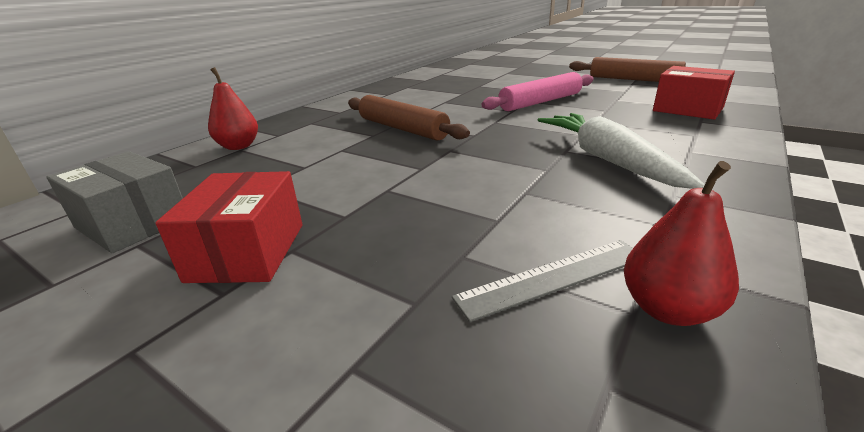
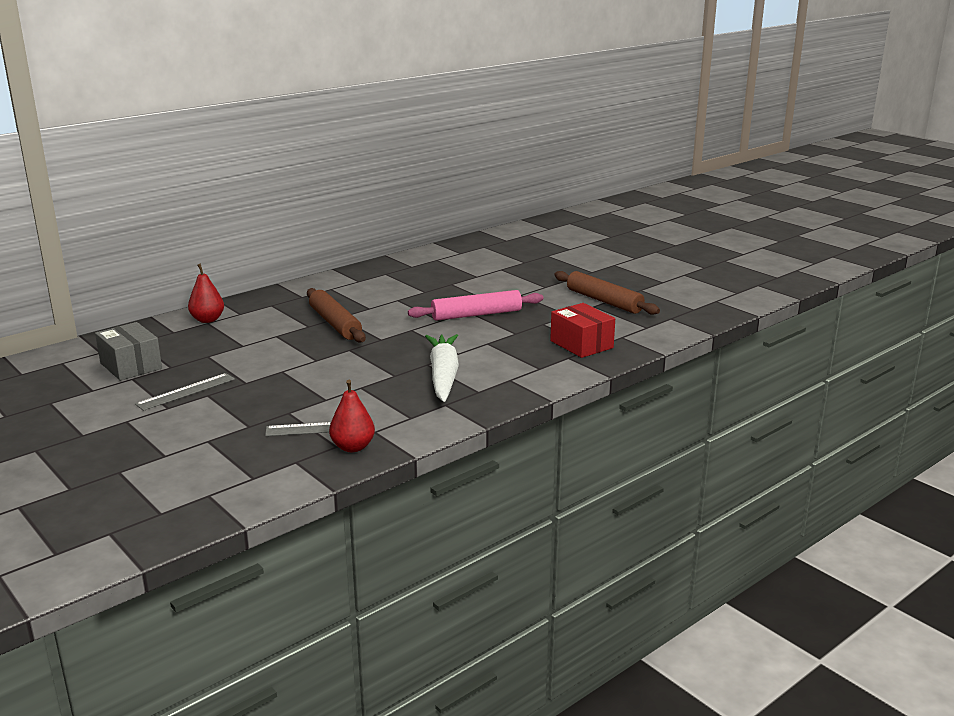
camera: 15 degrees right, 5 degrees down
red box [155,171,303,283] -> grey ruler [135,373,235,411]

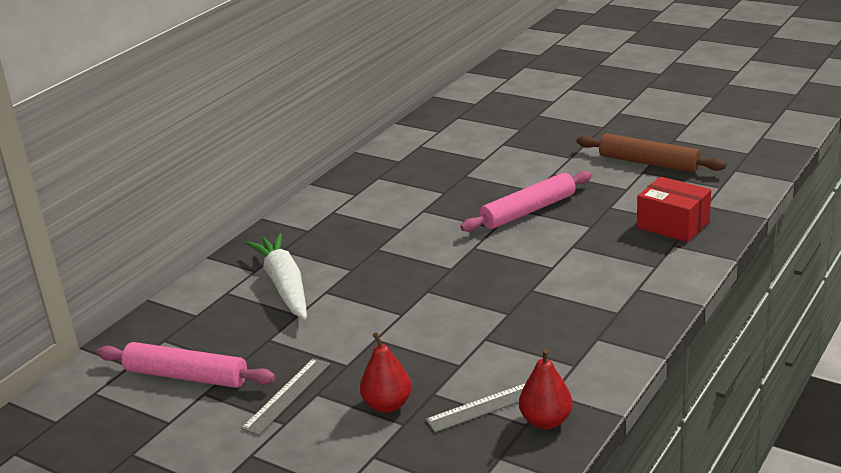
camera: 15 degrees left, 5 degrees up
grey box [95,322,162,381] -> pink rolling pin [97,342,275,388]
red pear [188,263,224,323] -> red pear moved to [360,332,412,413]
brown rolling pin [307,288,366,342] -> none
white carrot [425,334,459,402] -> white carrot moved to [246,233,307,319]

